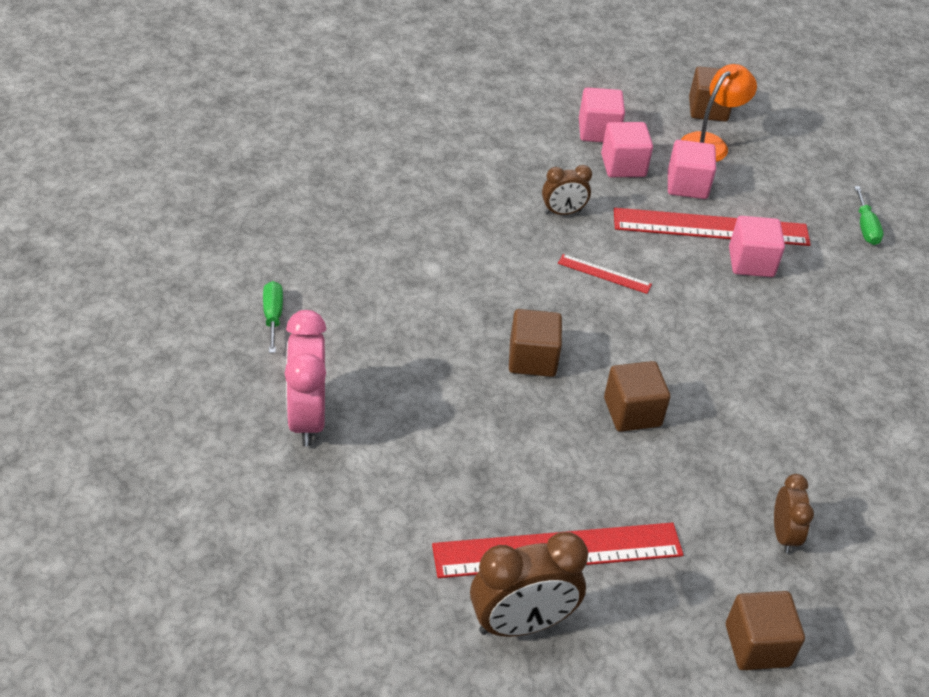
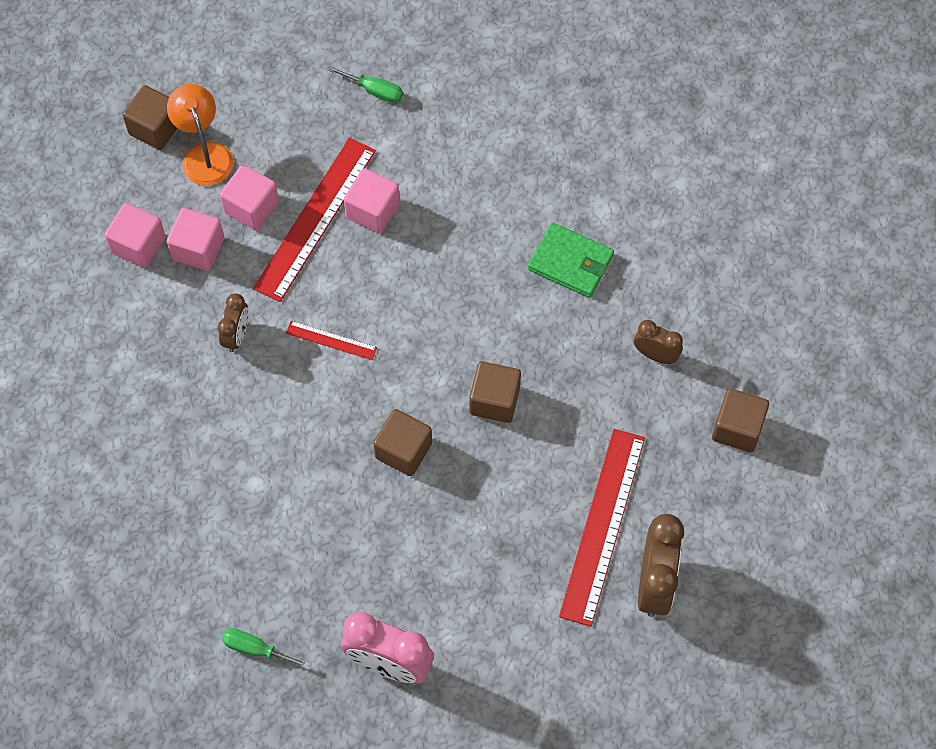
camera: 60 degrees left, 20 degrees up
red ruler [558,254,652,294] -> red ruler turned 60 degrees clockwise [286,321,377,360]
none -> green wallet [528,222,614,298]

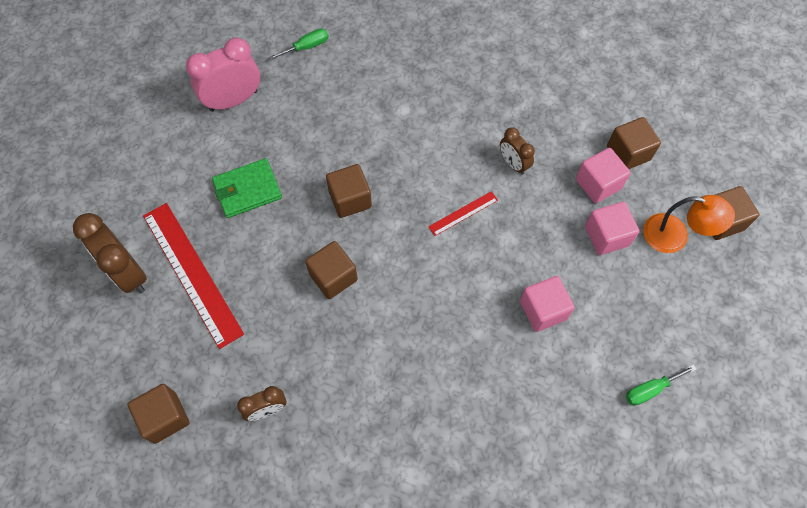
camera: 130 degrees right, 0 degrees up
pink cube [105,203,166,268] -> brown cube [607,117,661,169]
red ruler [253,138,376,302] -> none
green wallet [528,222,614,298] -> green wallet moved to [212,158,282,218]

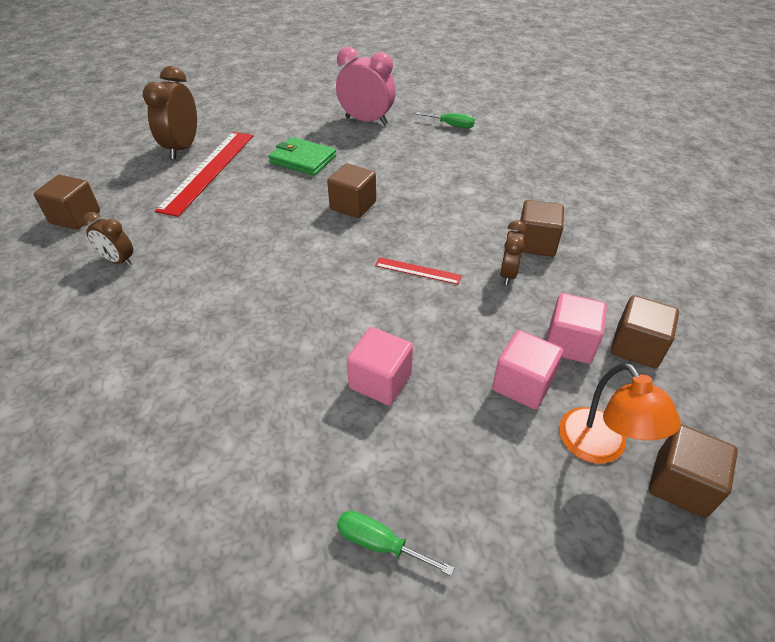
camera: 50 degrees right, 20 degrees down
brown cube [305,241,358,299] -> brown cube moved to [518,200,564,257]

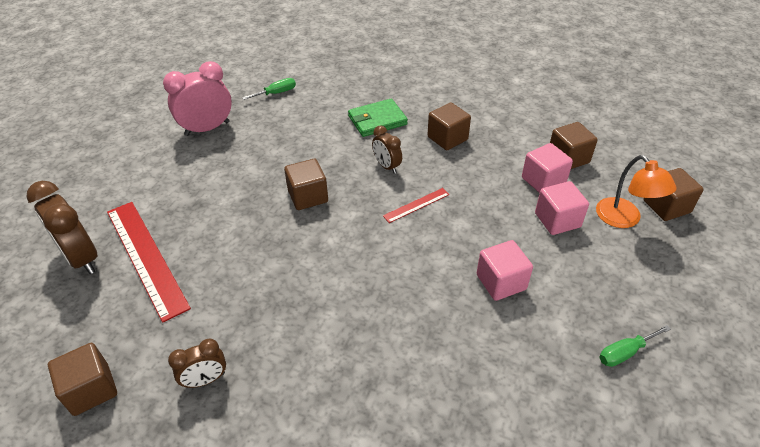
camera: 50 degrees left, 0 degrees up
green wallet [268,137,336,176] -> green wallet moved to [348,98,408,137]
brown clock [500,220,526,285] -> brown clock moved to [372,125,402,174]
orange lamp [559,363,681,464] -> orange lamp turned 45 degrees clockwise [596,155,677,228]

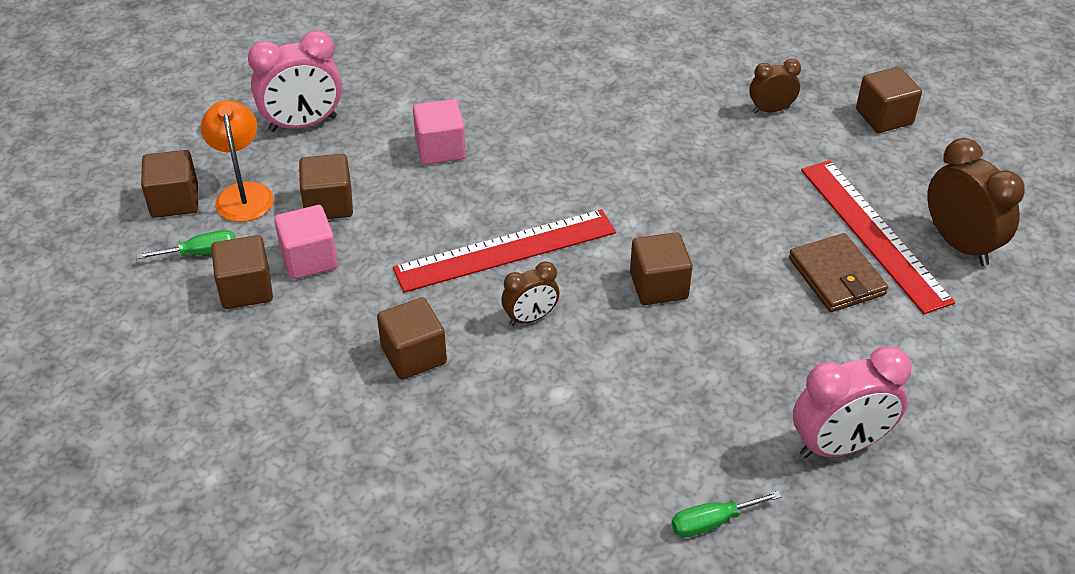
camera: 170 degrees left, 0 degrees up
green wallet [348,98,408,137] -> none
brown clock [372,125,402,174] -> brown clock turned 90 degrees clockwise [501,261,560,326]
red ruler [383,188,450,223] -> red ruler [393,209,616,293], size x2.16
pink cube [535,181,589,235] -> brown cube [299,154,353,219]
green screwdriver [599,325,671,367] -> green screwdriver moved to [136,230,235,259]
none -> pink clock [248,31,342,132]
none -> brown wallet [789,233,888,312]

